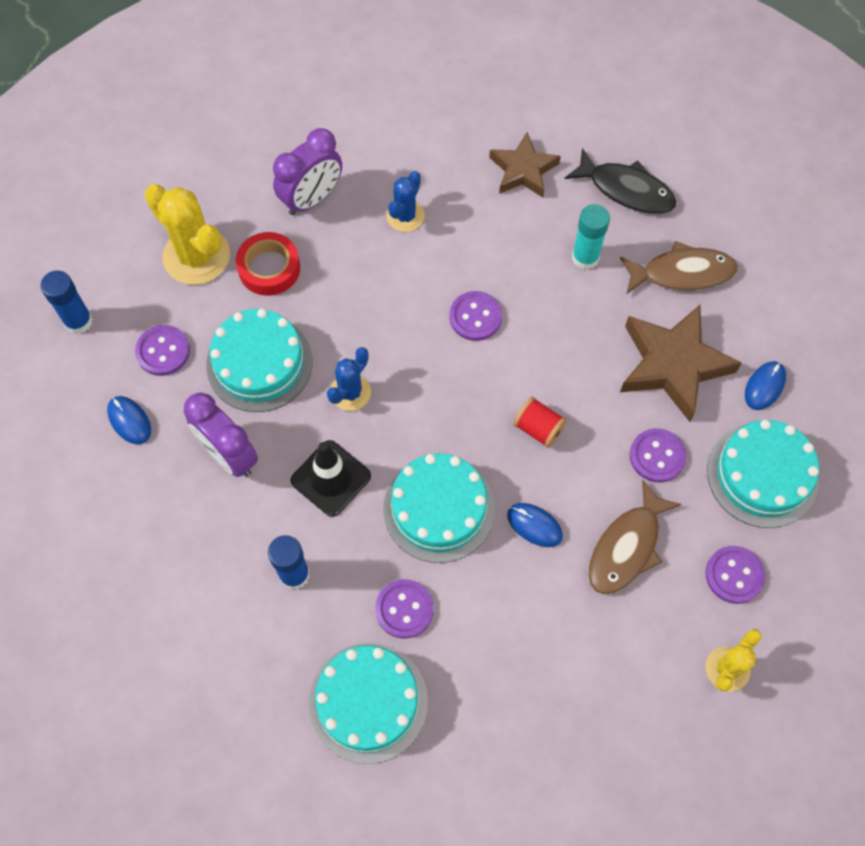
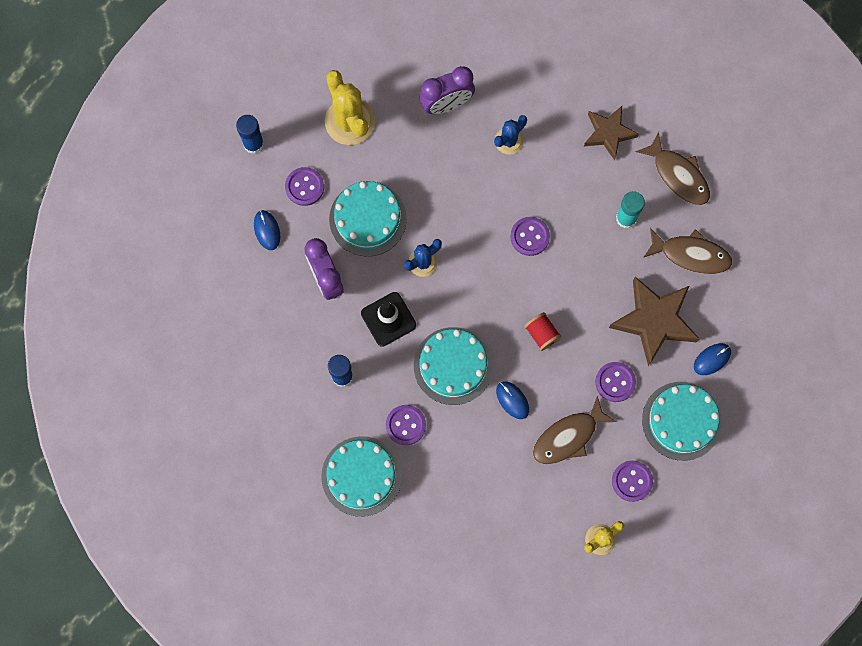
camera: 20 degrees right, 10 degrees up
red tape [236,232,300,296] -> none
black fish [565,148,676,214] -> brown fish [636,132,710,205]

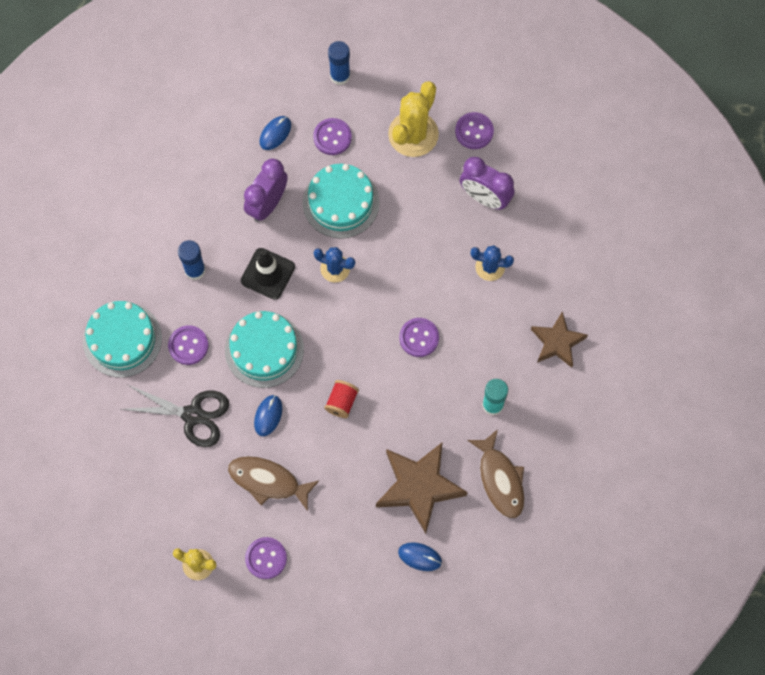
camera: 55 degrees right, 5 degrees down
purple button [595,362,636,402] -> purple button moved to [455,112,494,149]
brown fish [636,132,710,205] -> none
turquoise cake [642,382,722,461] -> none
none -> black scissors [122,385,229,447]

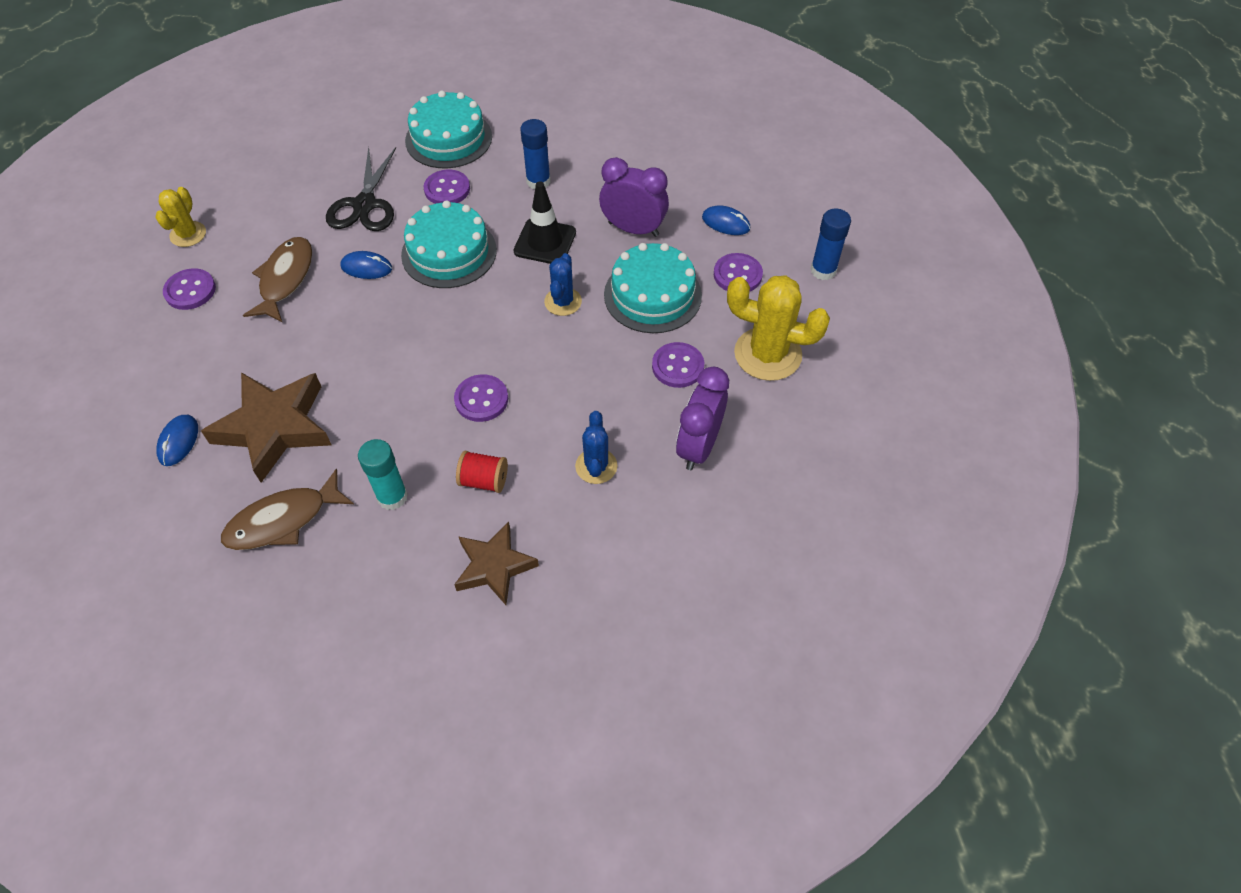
camera: 80 degrees right, 15 degrees down
red spool [324,380,359,418] -> red spool moved to [456,451,508,493]
purple button [455,112,494,149] -> purple button moved to [652,342,704,388]

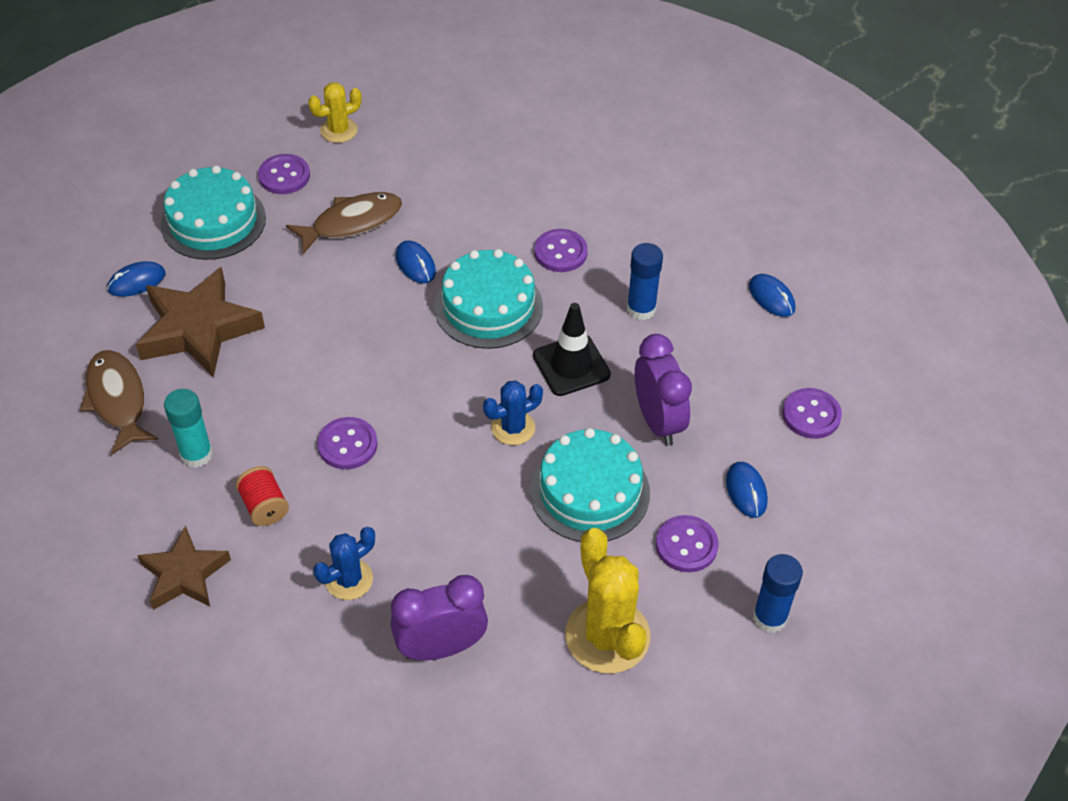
camera: 50 degrees right, 5 degrees down
brown fish [221,469,354,550] -> brown fish turned 45 degrees clockwise [80,350,159,455]
black scissors [326,147,396,231] -> none
turquoise cake [405,90,492,169] -> turquoise cake moved to [161,165,266,260]
purple button [652,342,704,388] -> purple button moved to [782,388,842,439]
none -> blue mouse [749,274,795,317]

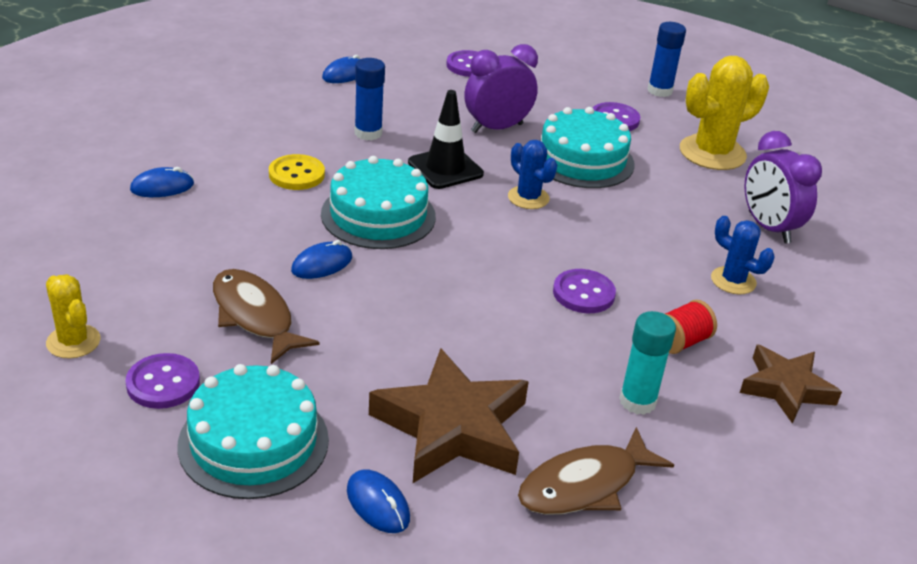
camera: 100 degrees left, 15 degrees down
purple button [534,229,588,272] -> yellow button [269,154,325,190]
blue mouse [726,462,768,518] -> blue mouse moved to [130,167,194,197]

